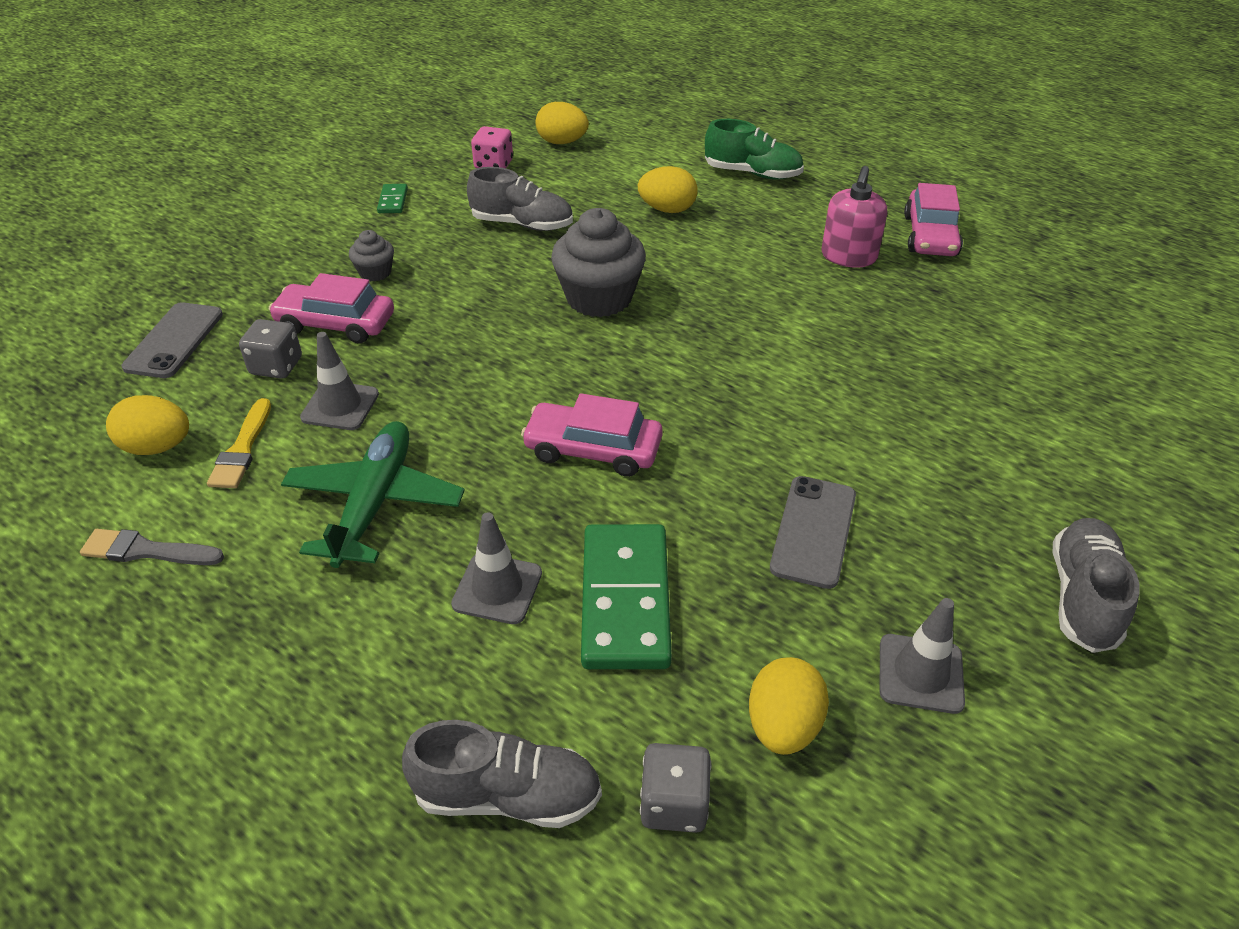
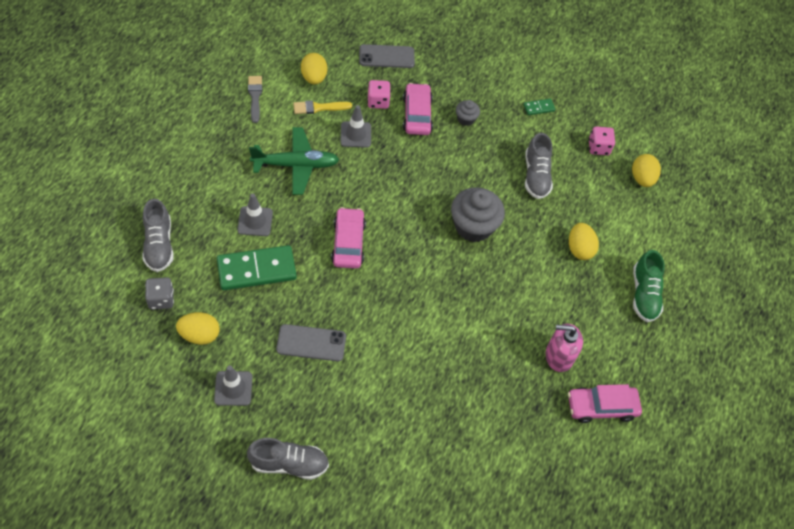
camera: 70 degrees right, 15 degrees up
grey dice [239,319,302,379] -> pink dice [367,80,391,109]

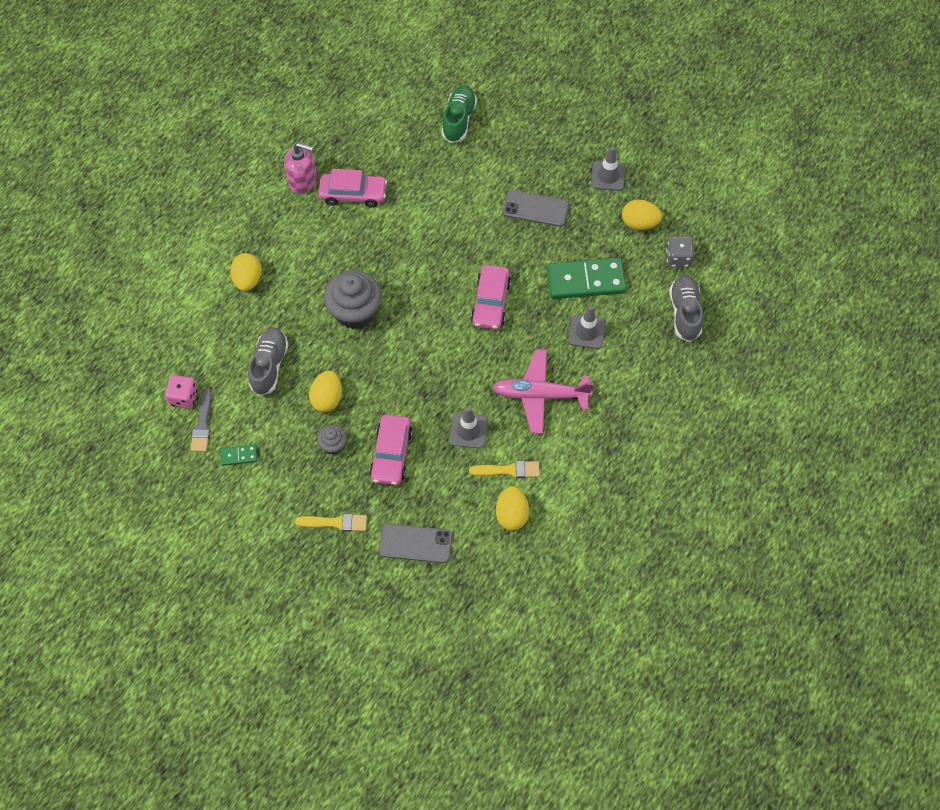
camera: 165 degrees left, 5 degrees up
grey shoe [247,438,329,480] -> none
grey brush [248,76,262,123] -> grey brush moved to [190,388,212,452]
green plane [249,127,339,195] -> pink plane [492,349,594,434]
pink dice [367,80,391,109] -> none
pink car [568,384,642,423] -> pink car moved to [318,169,387,208]
yellow egg [632,154,661,187] -> yellow egg moved to [309,371,342,412]
green shoe [633,250,665,322] -> green shoe moved to [442,85,477,143]
none -> yellow brush [295,514,367,532]

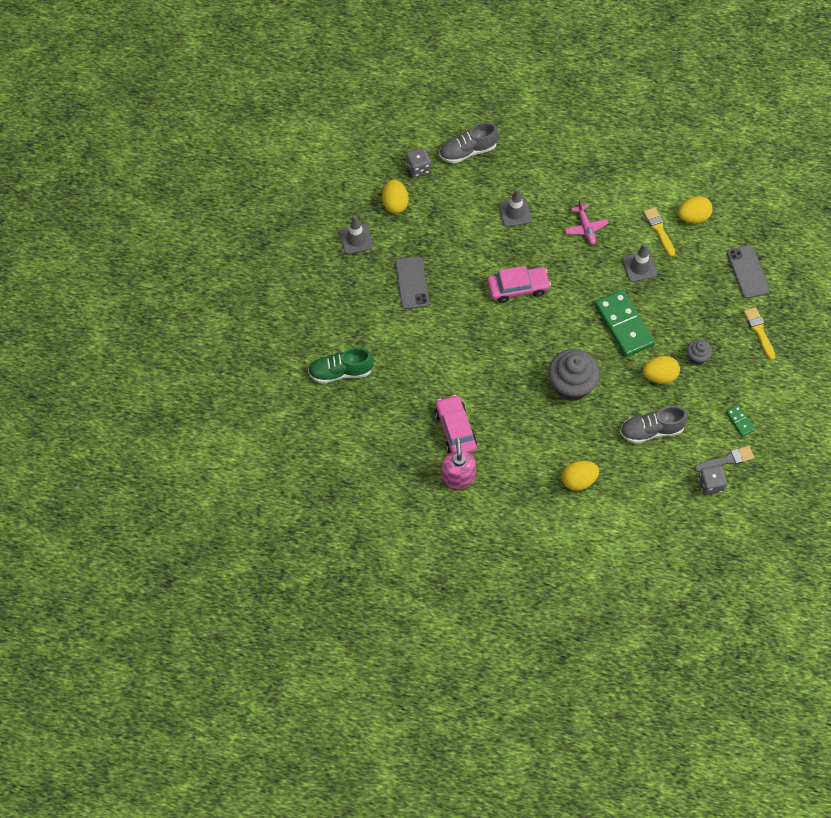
camera: 110 degrees left, 0 degrees up
pink dice [165,375,198,409] -> grey dice [698,465,727,495]
pink car [369,415,413,485] -> none
pink plane [492,349,594,434] -> pink plane [565,200,609,245], size x0.58
green domino [547,258,626,299] -> green domino moved to [594,290,655,357]

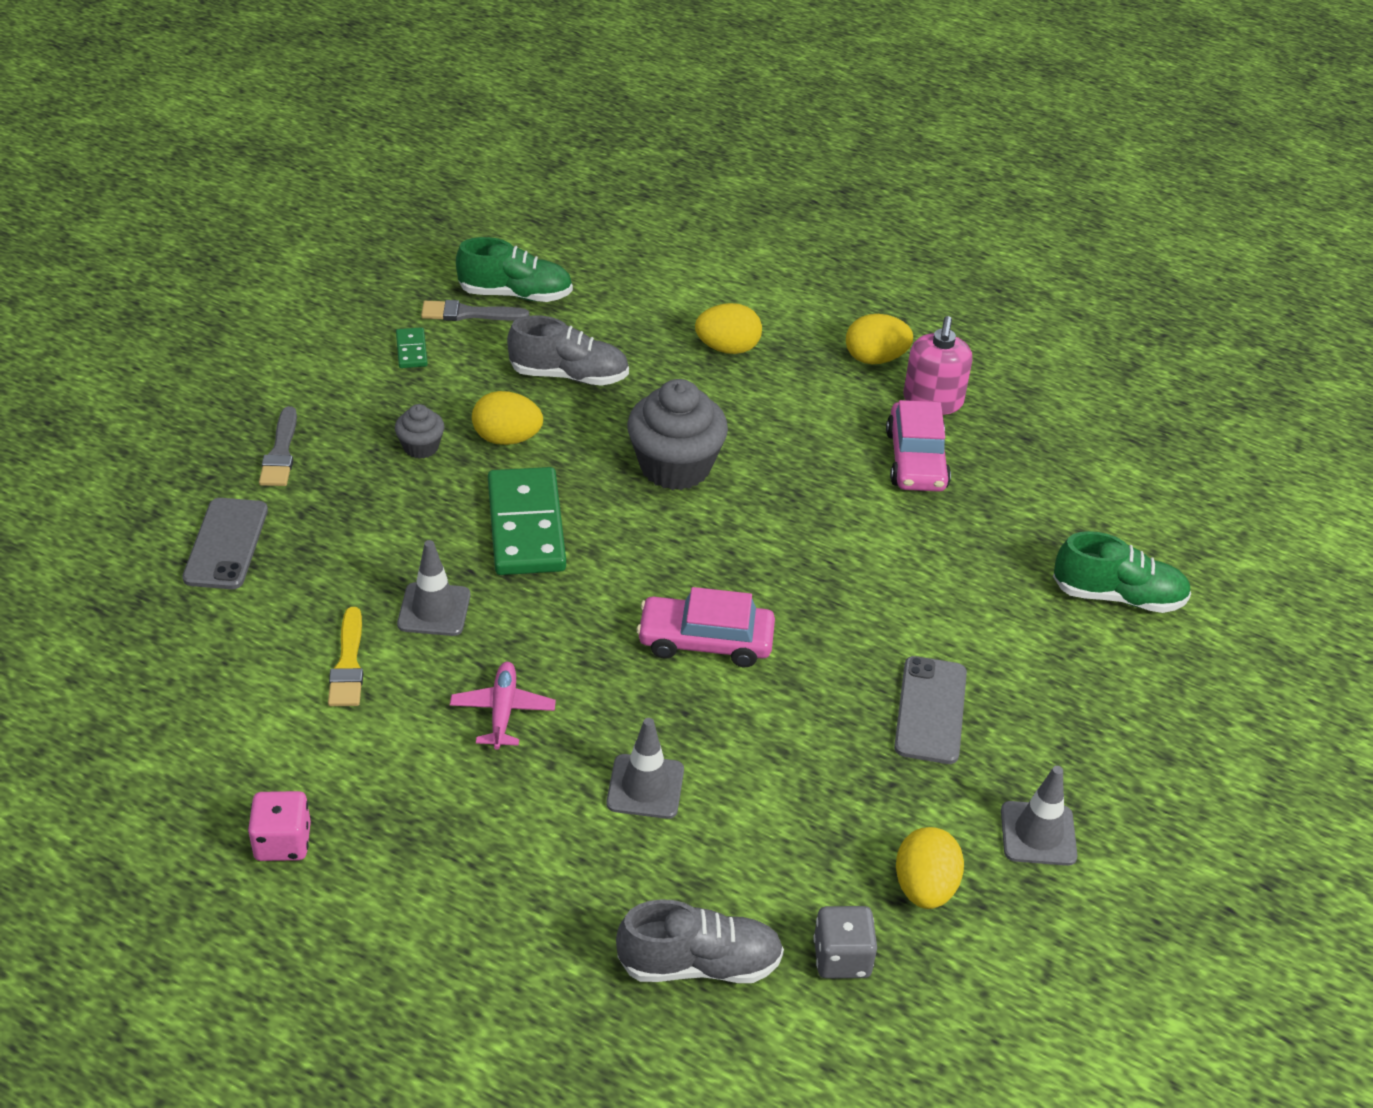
camera: 165 degrees left, 20 degrees down
yellow egg [678,196,713,223] -> yellow egg moved to [846,314,913,364]
grey dice [698,465,727,495] -> green shoe [456,237,573,302]
yellow brush [744,307,776,360] -> grey brush [259,406,297,486]
none -> pink dice [248,791,311,861]

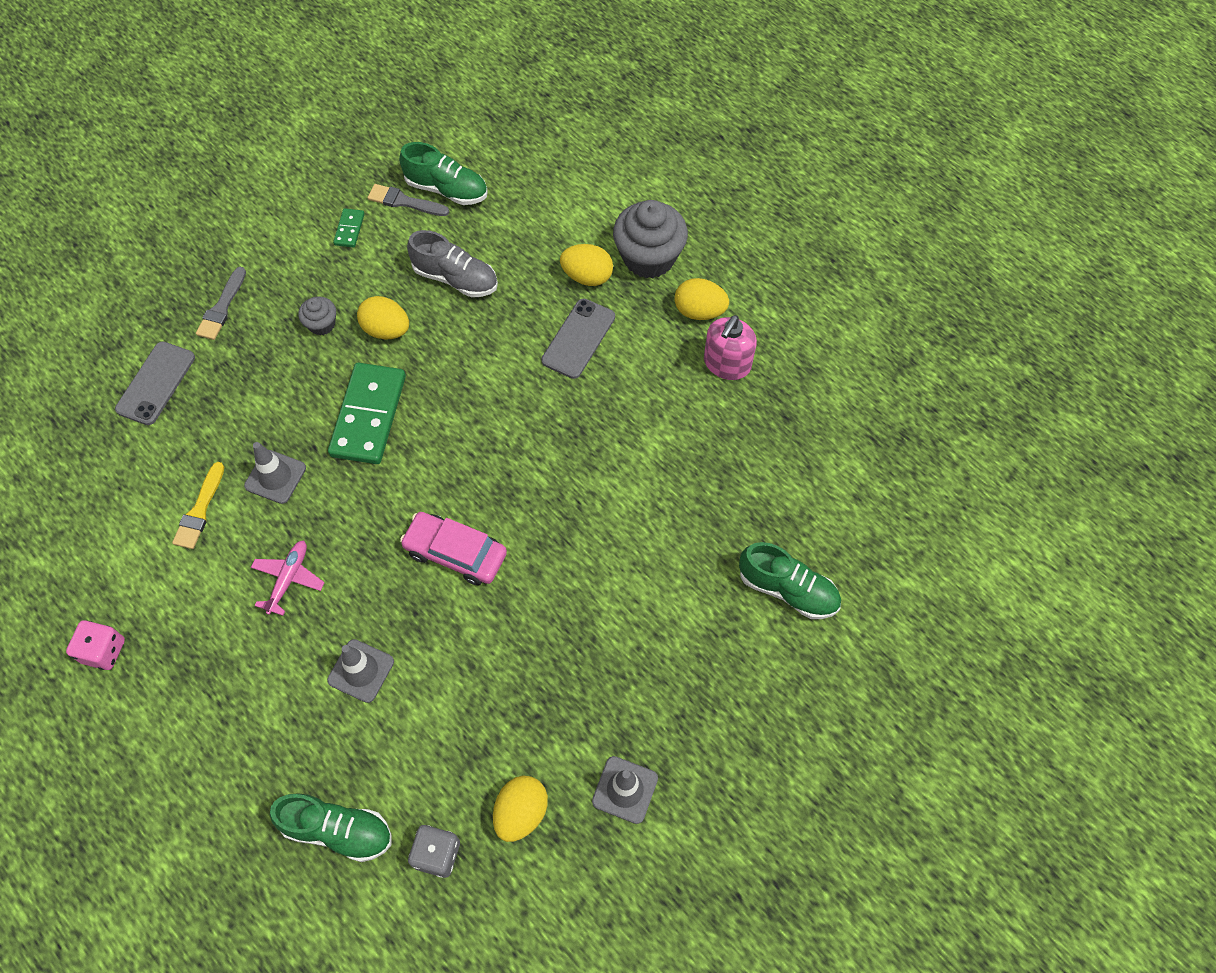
camera: 20 degrees right, 20 degrees up
grey shoe [616,899,784,983] -> green shoe [270,793,392,862]
grey cupcake [627,379,728,490] -> grey cupcake moved to [613,200,688,278]
pink car [886,400,951,492] -> none
grey phone [894,656,967,764] -> grey phone moved to [541,299,615,379]

